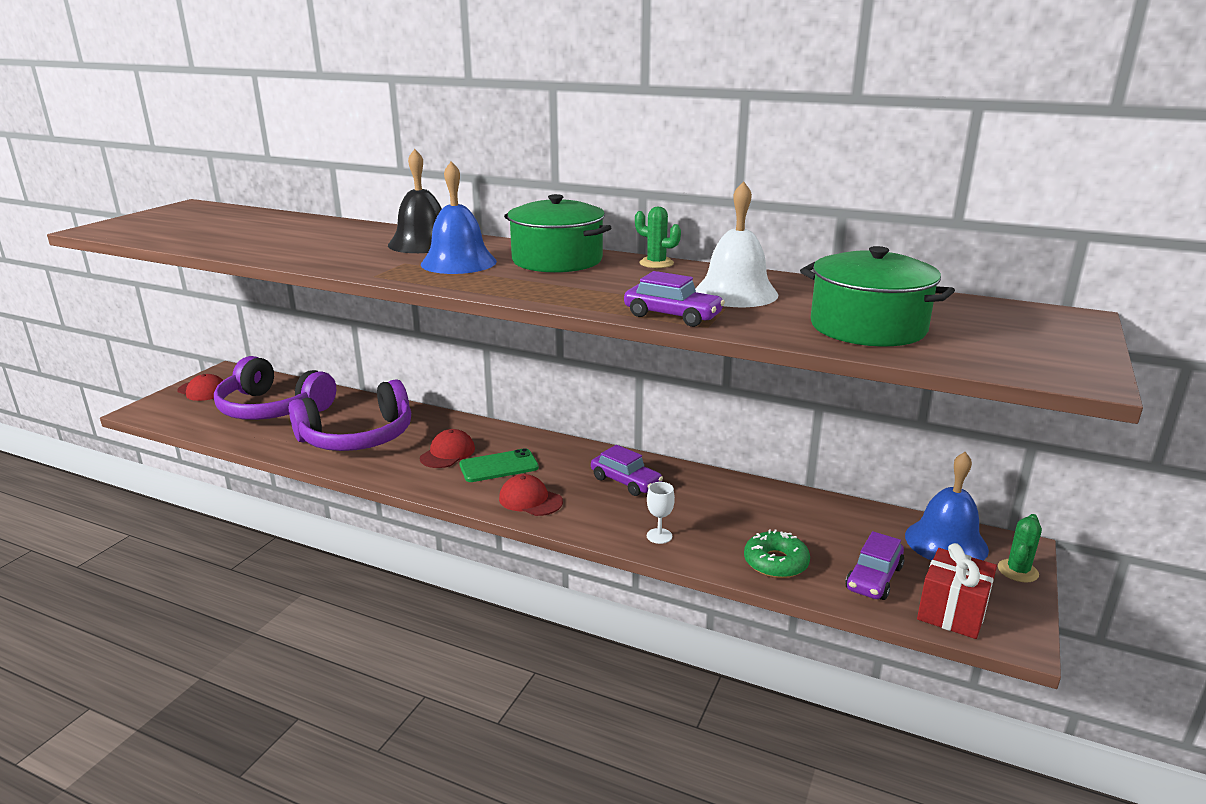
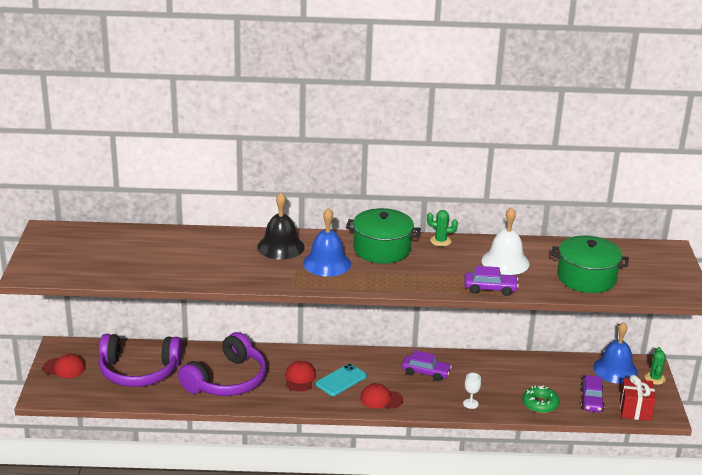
camera: 25 degrees left, 5 degrees up
green phone [459,448,539,482] -> turquoise phone [316,364,367,396]

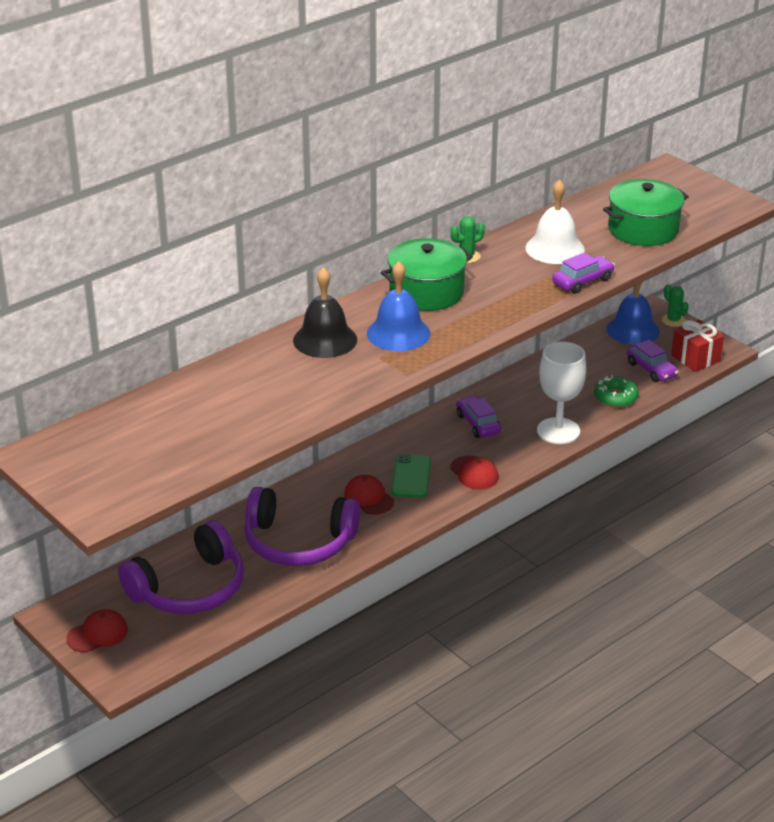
camera: 40 degrees left, 5 degrees up
purple headphones [178,332,267,396] -> purple headphones turned 105 degrees clockwise [244,487,360,566]
turquoise phone [316,364,367,396] -> green phone [391,454,431,498]
red cap [360,383,403,409] -> red cap turned 90 degrees counterclockwise [450,455,499,490]
purple car [402,350,452,381] -> purple car turned 90 degrees counterclockwise [456,396,501,438]
white goblet [463,373,481,409] -> white goblet [537,342,586,444], size x2.27

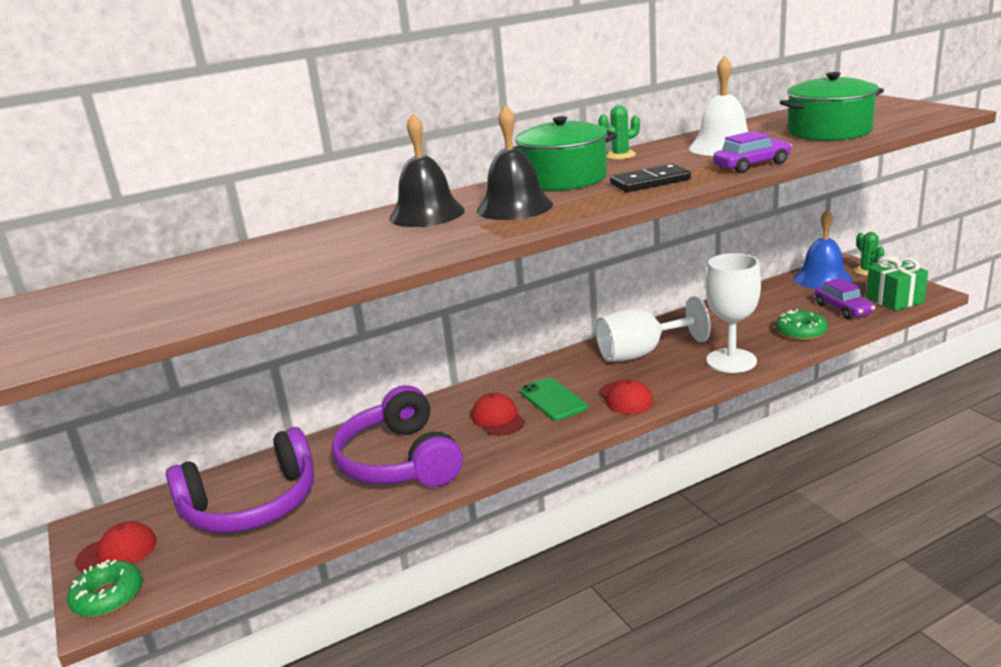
camera: 15 degrees right, 10 degrees down
purple headphones [244,487,360,566] -> purple headphones turned 45 degrees clockwise [332,385,463,487]
blue bell [367,261,430,351] -> black bell [477,105,553,220]
green phone [391,454,431,498] -> green phone turned 45 degrees counterclockwise [519,377,588,421]
purple car [456,396,501,438] -> white goblet [596,296,711,362]
red gift [671,320,724,372] -> green gift [866,255,928,311]
none -> green donut [67,560,142,617]
none -> black domino [610,164,691,192]

